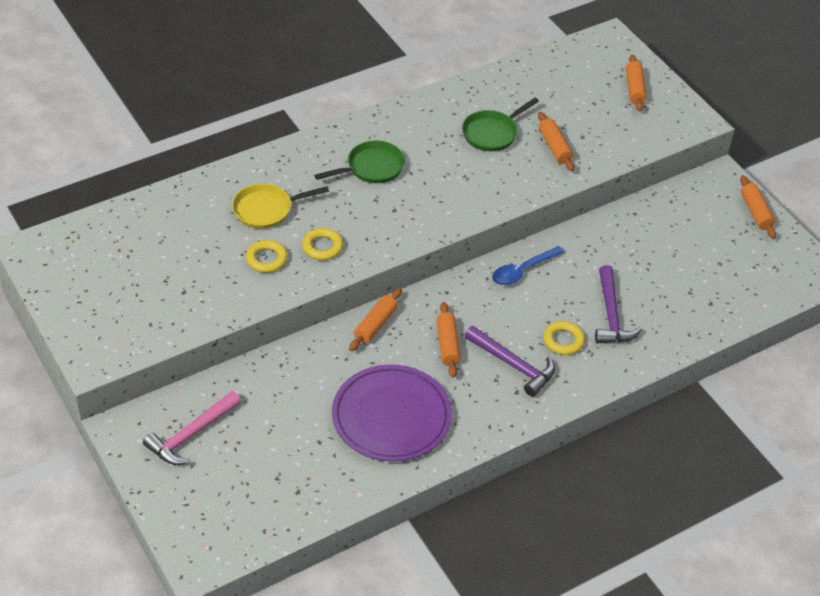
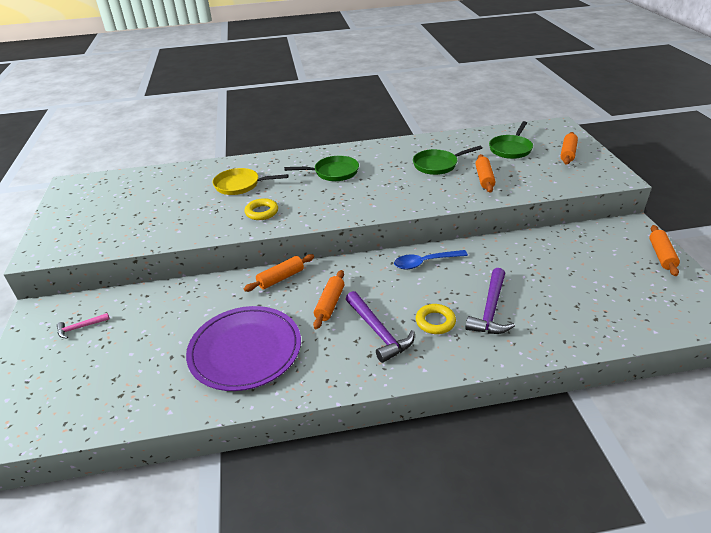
camera: 25 degrees right, 10 degrees down
pink hammer [143,391,241,465] -> pink hammer [57,313,109,339], size x0.53
yellow ring [246,240,288,273] -> none
none -> green pan [489,121,533,159]

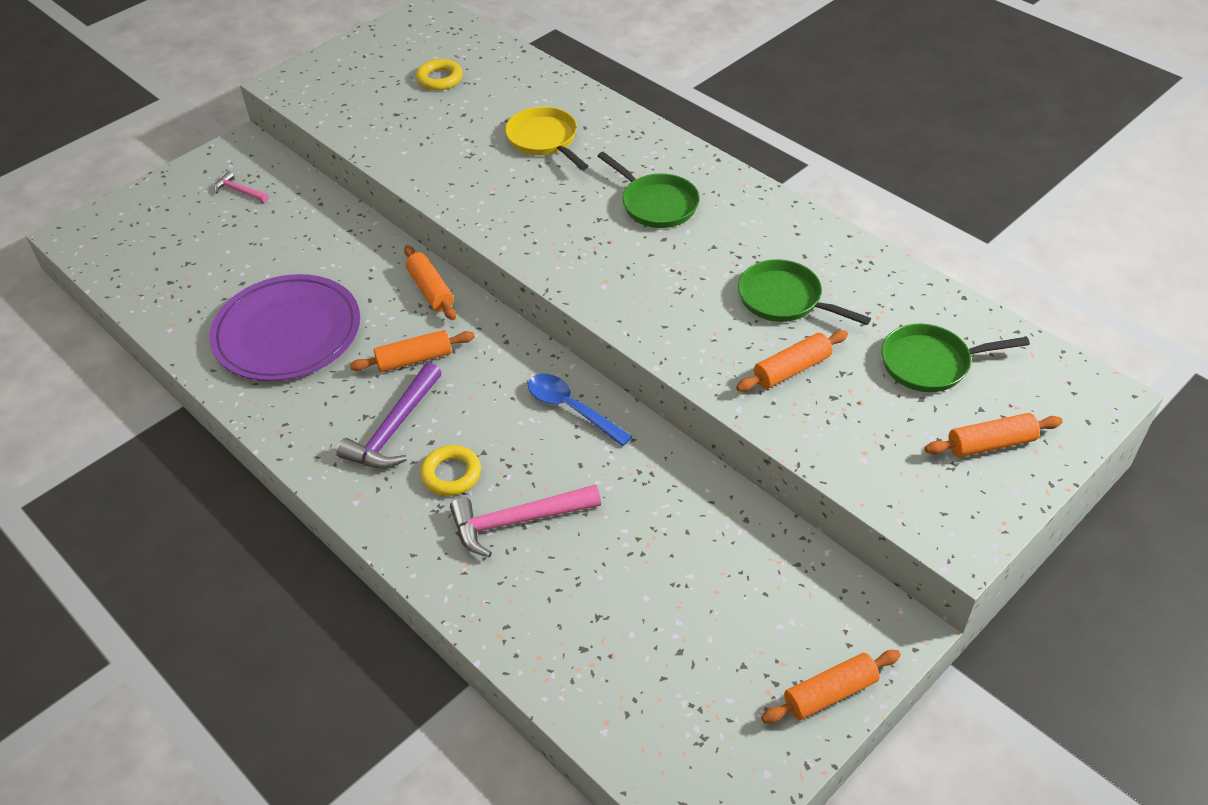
camera: 55 degrees right, 10 degrees up
orange rolling pin [244,254,314,292] -> orange rolling pin turned 45 degrees clockwise [404,245,456,320]
yellow ring [245,198,278,220] -> yellow ring moved to [416,59,463,90]
purple hammer [465,268,515,334] -> pink hammer [450,484,601,557]

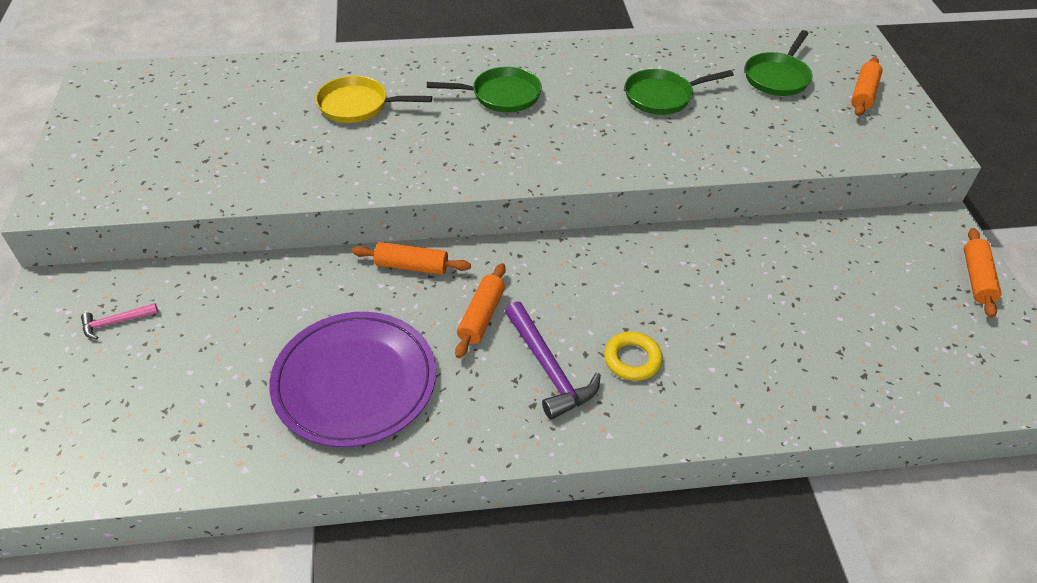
camera: 55 degrees left, 0 degrees up
yellow ring [416,59,463,90] -> none
pink hammer [450,484,601,557] -> none
blue spoon [528,374,633,446] -> none
orange rolling pin [736,330,848,392] -> none

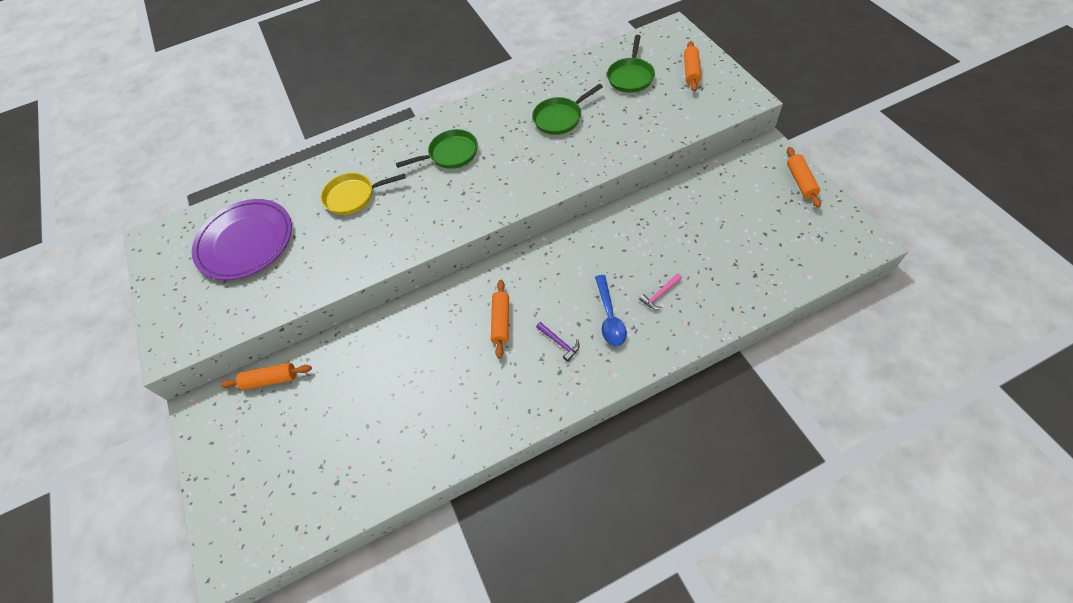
camera: 10 degrees left, 10 degrees up
pink hammer [81,303,158,339] -> pink hammer moved to [639,273,682,309]
purple plate [269,312,436,447] -> purple plate moved to [192,199,292,280]
orange rolling pin [352,242,471,275] -> orange rolling pin moved to [221,363,312,390]
purple hammer [505,301,601,420] -> purple hammer [536,322,580,361], size x0.53
yellow ring [604,331,663,381] -> blue spoon [595,275,627,346]

